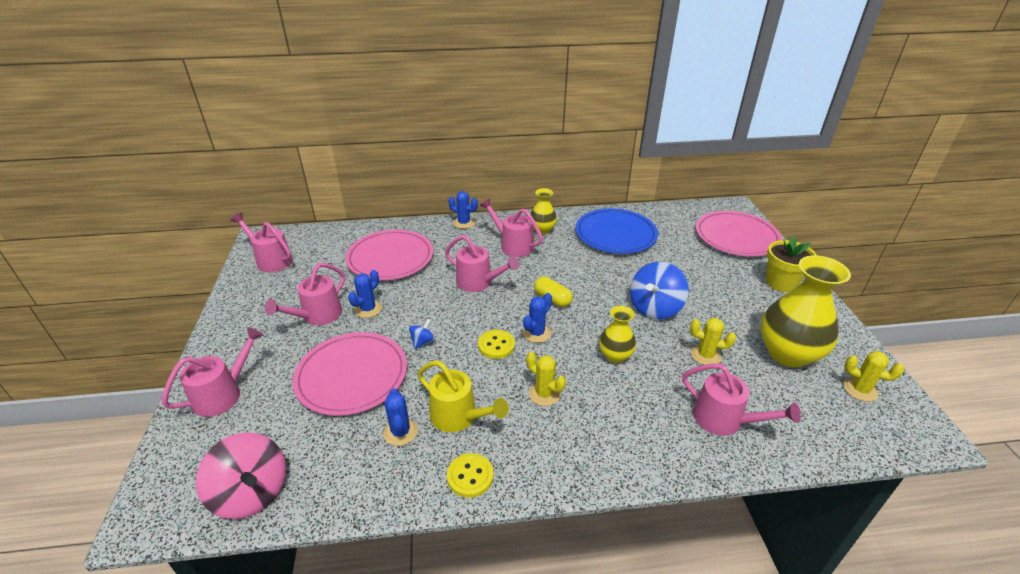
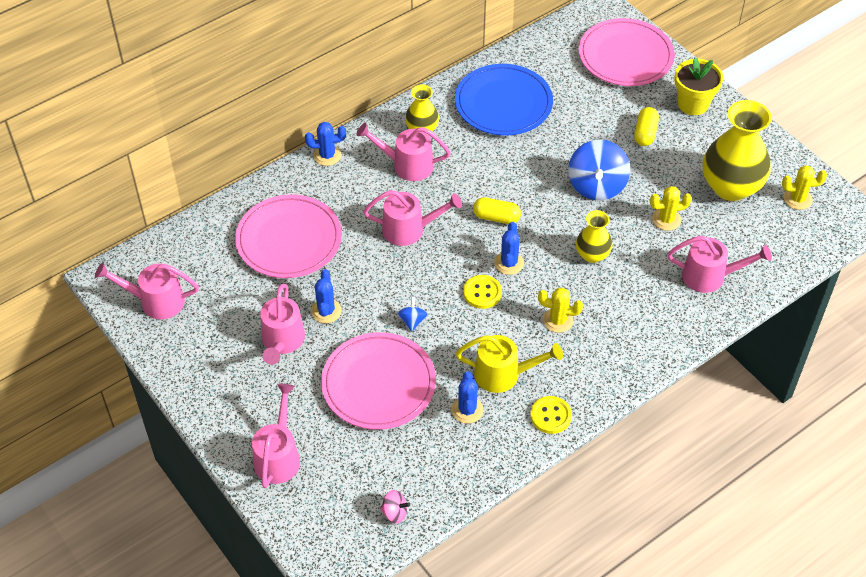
camera: 30 degrees left, 15 degrees up
pink spinning top [196,432,286,519] -> pink spinning top [380,490,410,523], size x0.46
blue cactus [383,389,418,446] -> blue cactus turned 45 degrees clockwise [451,372,484,424]
none -> yellow capsule [634,107,659,146]

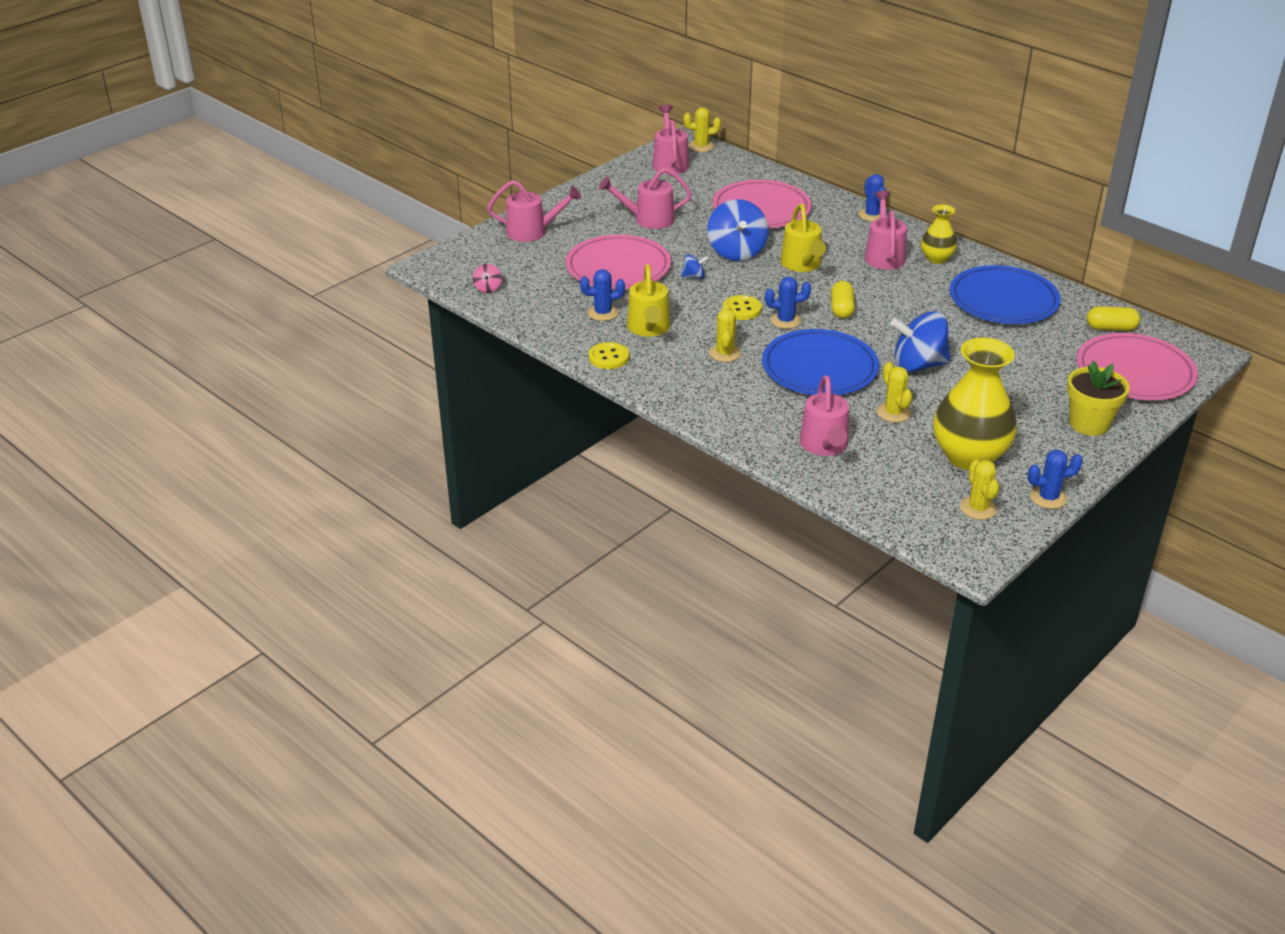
camera: 80 degrees right, 15 degrees down
blue cactus [311,269,342,323] -> blue cactus moved to [1028,450,1083,509]
pink watering can [363,190,462,246] -> yellow watering can [780,203,826,272]
yellow vase [576,210,613,263] -> blue plate [762,329,879,395]
yellow capsule [634,107,659,146] -> yellow capsule moved to [1087,306,1140,331]
none -> yellow cactus [683,107,721,152]
none -> blue spinning top [707,199,768,261]

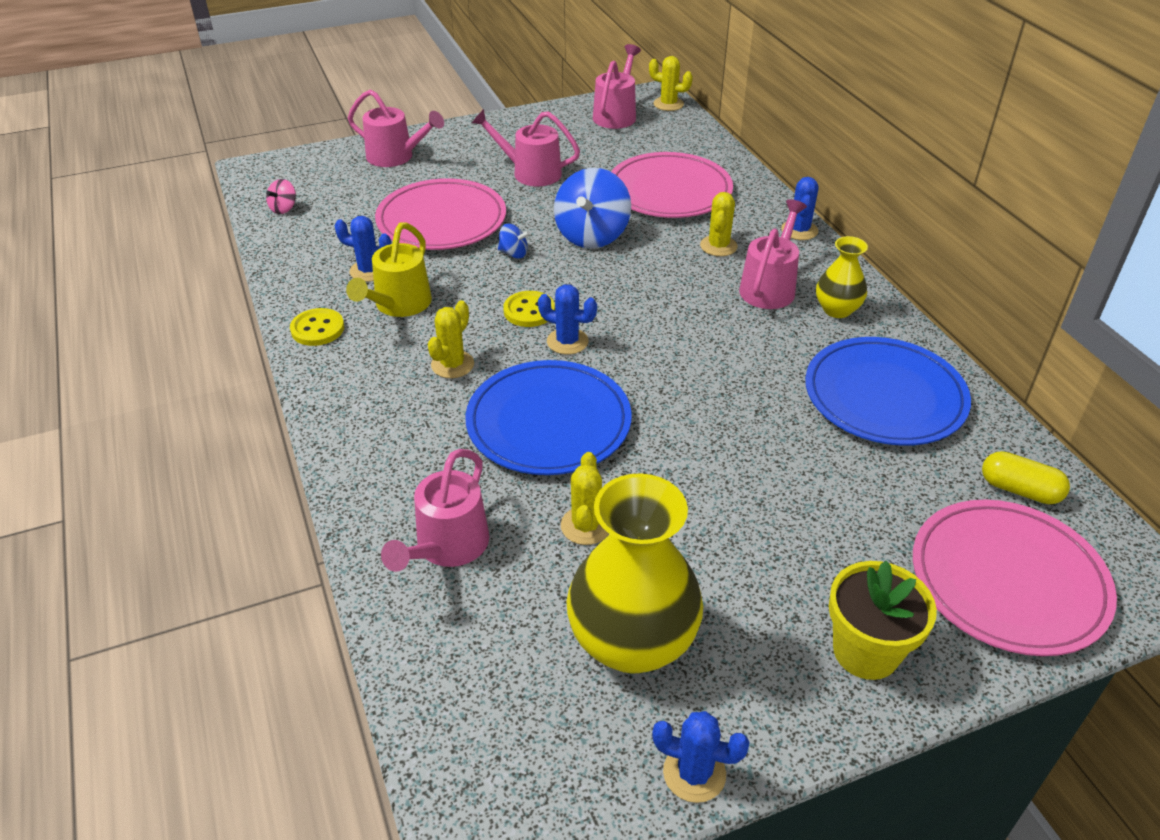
camera: 25 degrees right, 5 degrees up
yellow watering can [780,203,826,272] -> none
yellow capsule [831,281,855,319] -> none
blue spinning top [890,311,951,372] -> none
yellow cactus [960,460,999,520] -> yellow cactus moved to [700,192,738,256]

